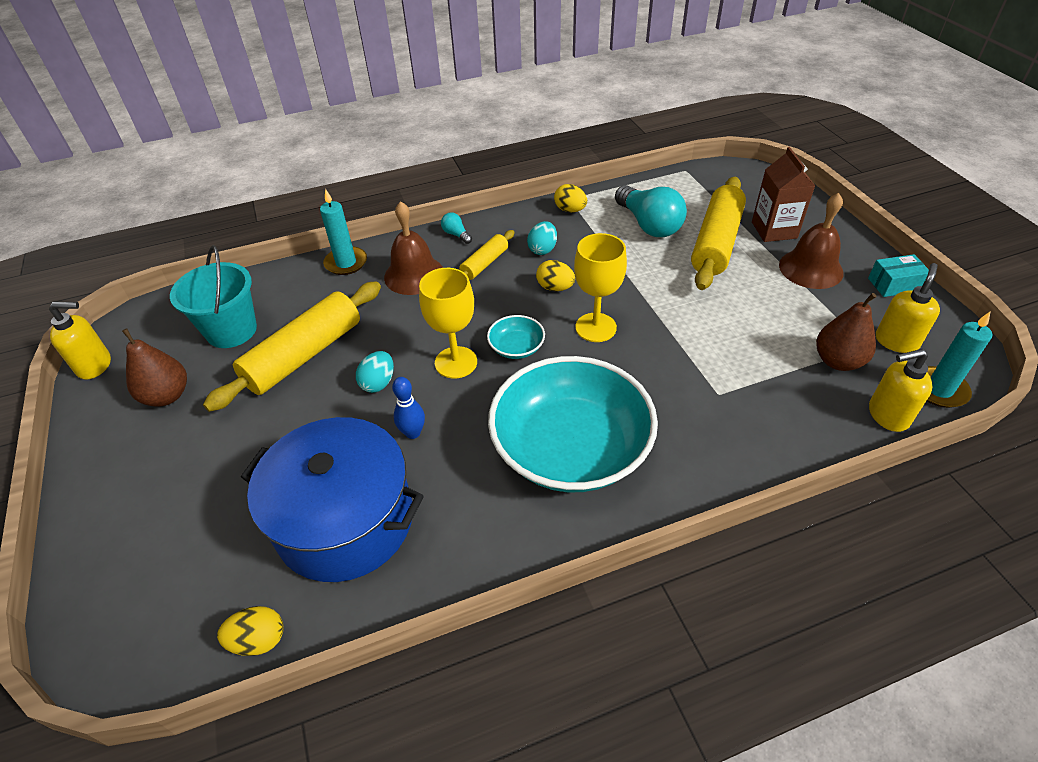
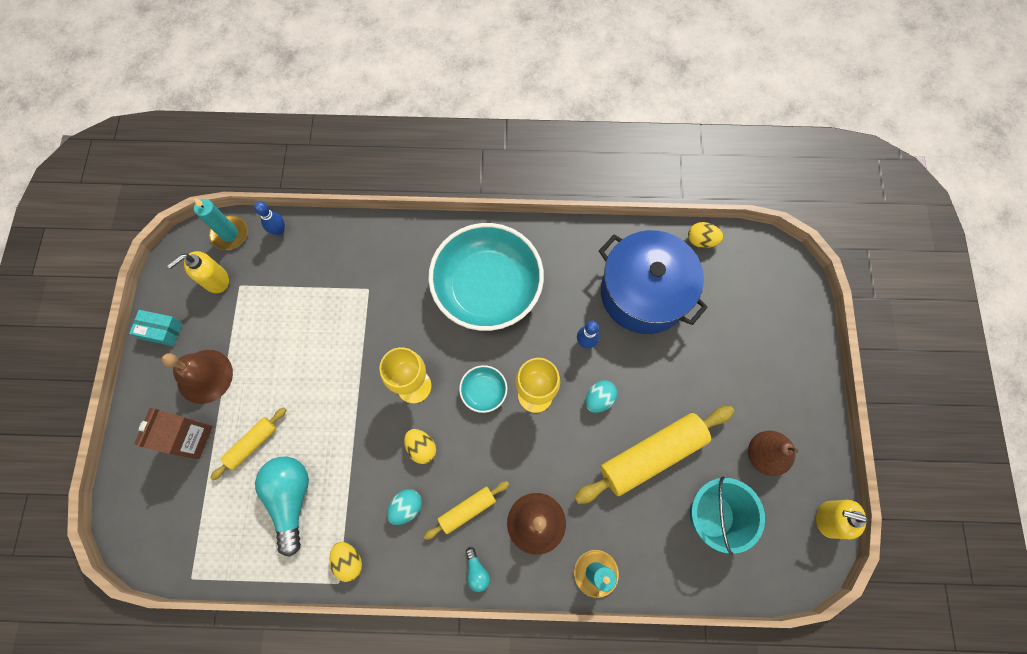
camera: 160 degrees left, 25 degrees up
yellow rolling pin [691,177,746,290] -> yellow rolling pin [210,407,286,480], size x0.52
brown pear [816,293,877,371] -> none
yellow soap dispenser [869,349,932,432] -> blue bowling pin [254,201,285,235]

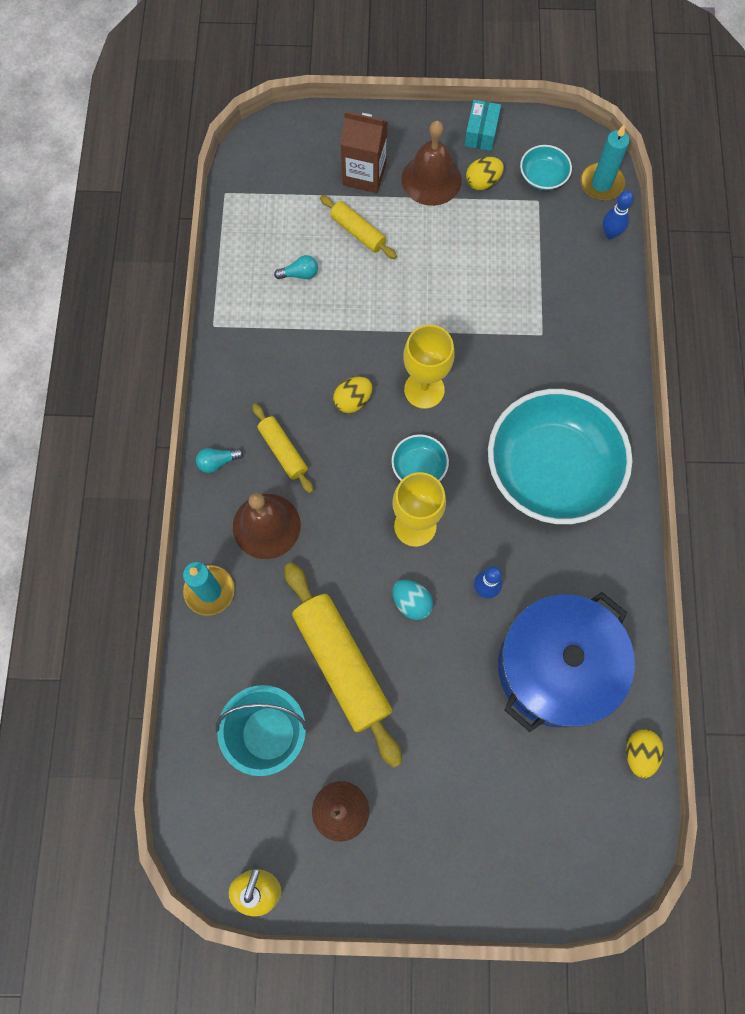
camera: 90 degrees right, 0 degrees up
yellow soap dispenser [167,251,229,293] -> turquoise bowl [520,145,572,190]
turquoise light bulb [255,456,309,556] -> turquoise light bulb [274,255,318,279], size x0.44
yellow egg [330,542,362,582] -> yellow egg moved to [466,157,504,190]
turquoise egg [387,489,422,525] -> none

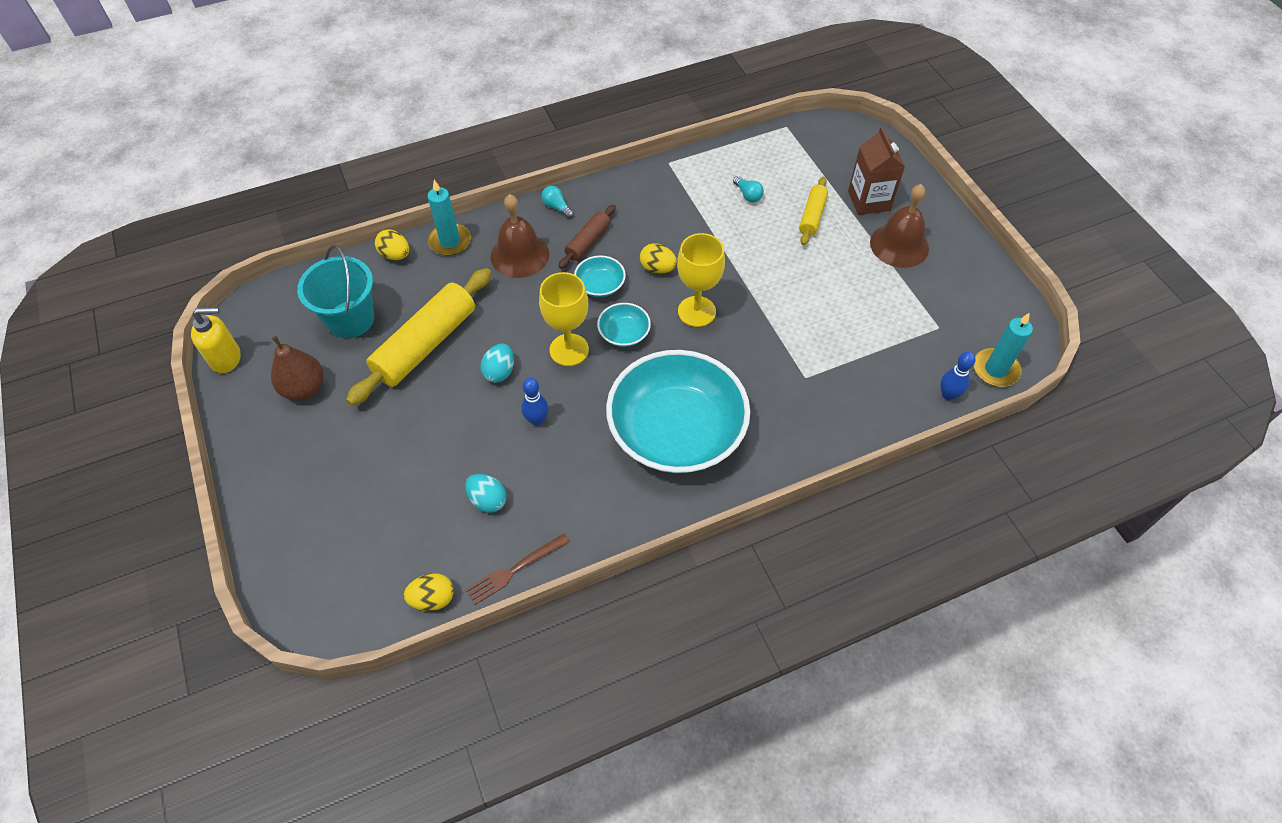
camera: 65 degrees right, 15 degrees down
yellow rolling pin [252,404,313,493] -> brown rolling pin [559,204,616,269]
turquoise box [464,100,501,151] -> none
yellow egg [466,157,504,190] -> yellow egg moved to [375,229,409,260]
blue pot [498,592,635,732] -> turquoise egg [465,474,507,513]
turquoise bowl [520,145,572,190] -> turquoise bowl moved to [574,255,626,297]
none -> brown fork [466,533,570,605]

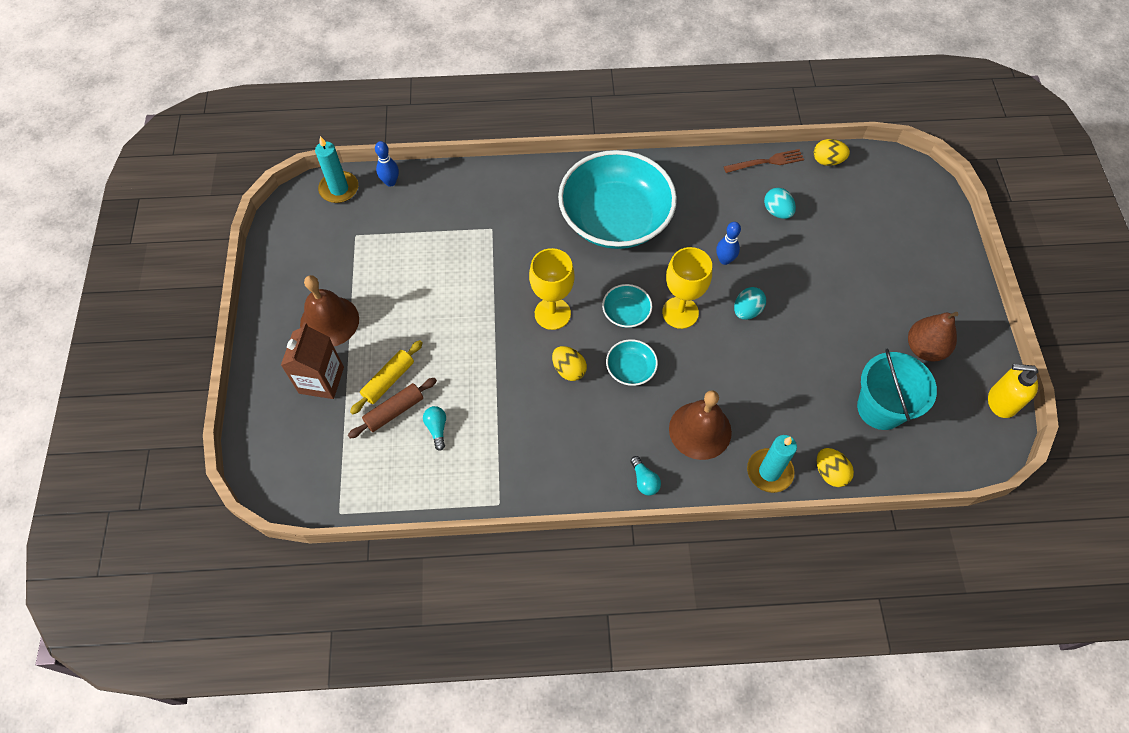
camera: 160 degrees left, 5 degrees up
yellow rolling pin [346,268,492,406] -> none
brown rolling pin [559,204,616,269] -> brown rolling pin moved to [348,378,437,439]

